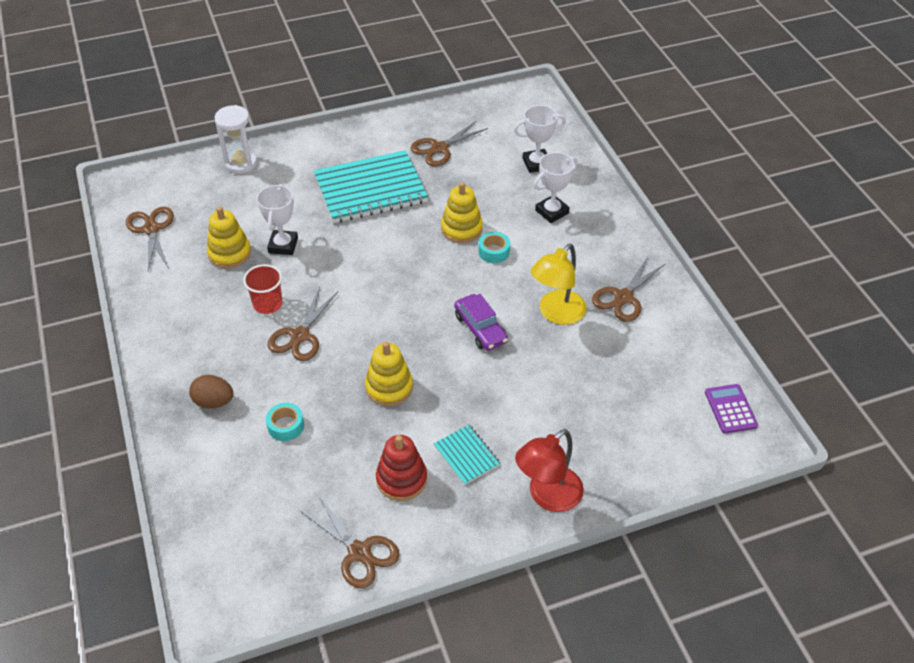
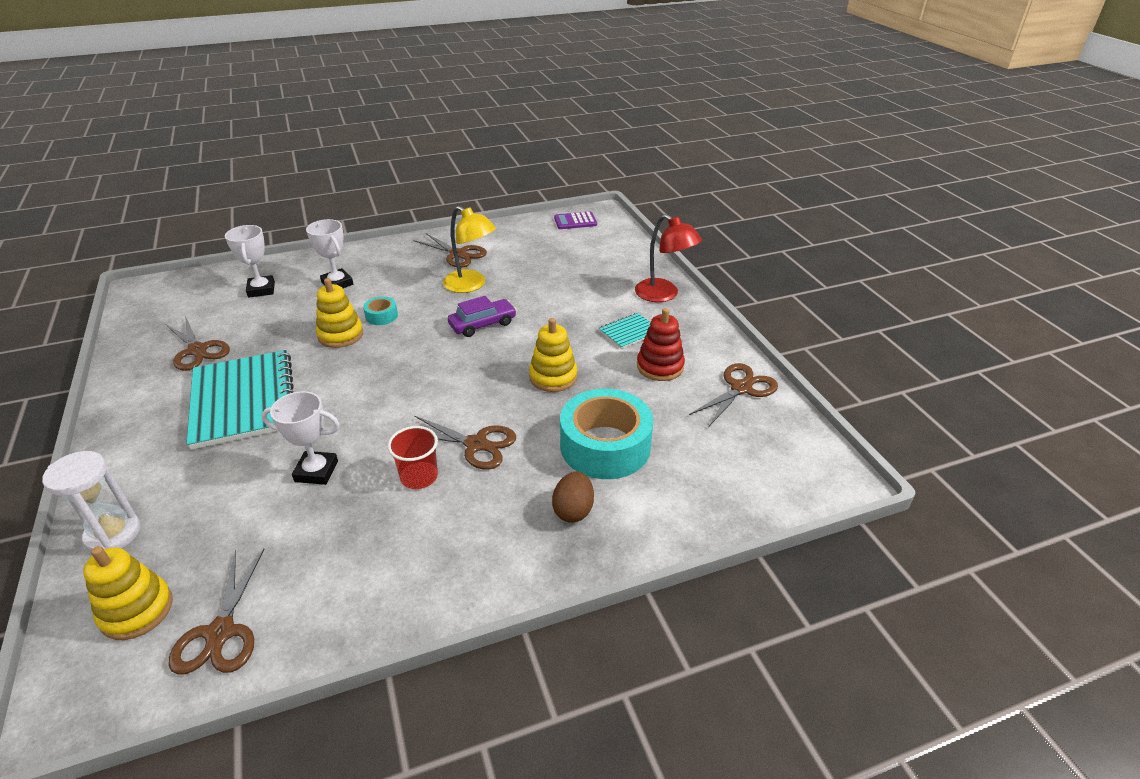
camera: 90 degrees left, 10 degrees down
brown scissors [126,207,174,271] -> brown scissors turned 75 degrees counterclockwise [169,549,264,675]
yellow stacking toy [207,206,251,269] -> yellow stacking toy moved to [83,546,173,640]
turquoise tape [266,403,304,441] -> turquoise tape [560,389,653,479], size x2.27

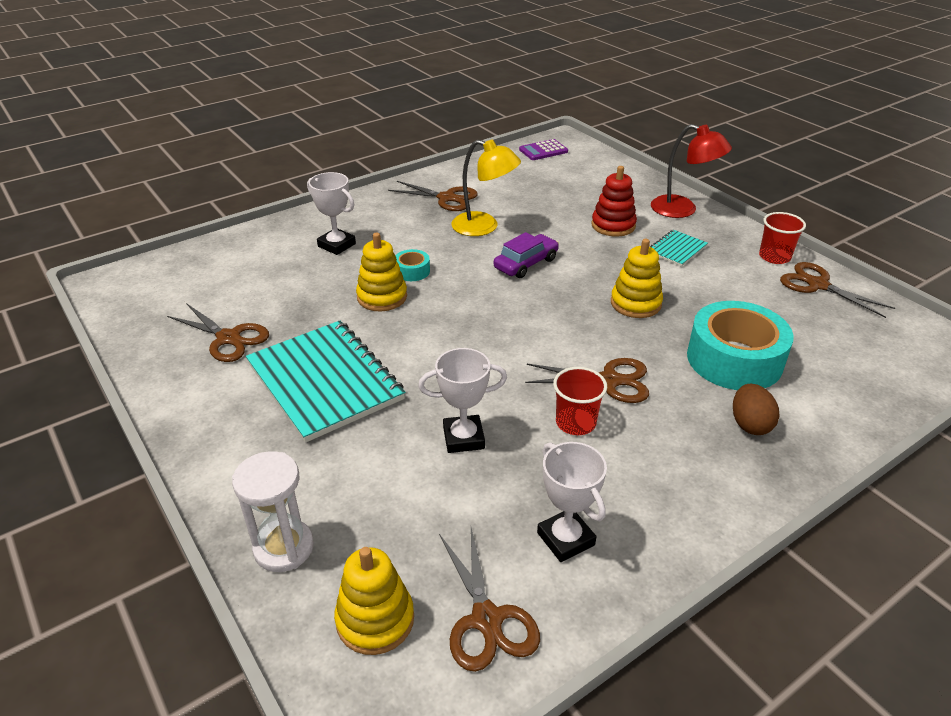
camera: 15 degrees left, 0 degrees up
white trophy [225,225,275,298] -> white trophy moved to [537,442,607,562]
red stacking toy [637,308,685,381] -> red stacking toy moved to [591,166,637,237]
brown scissors [689,363,778,427] -> brown scissors turned 75 degrees counterclockwise [780,262,895,318]
none -> red cup [759,212,806,264]

